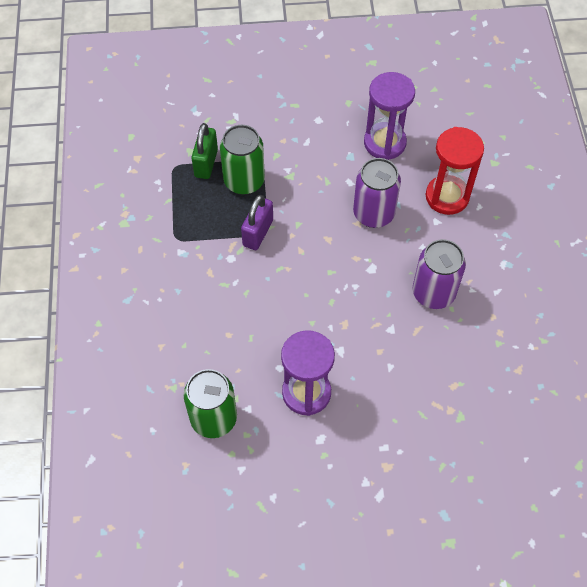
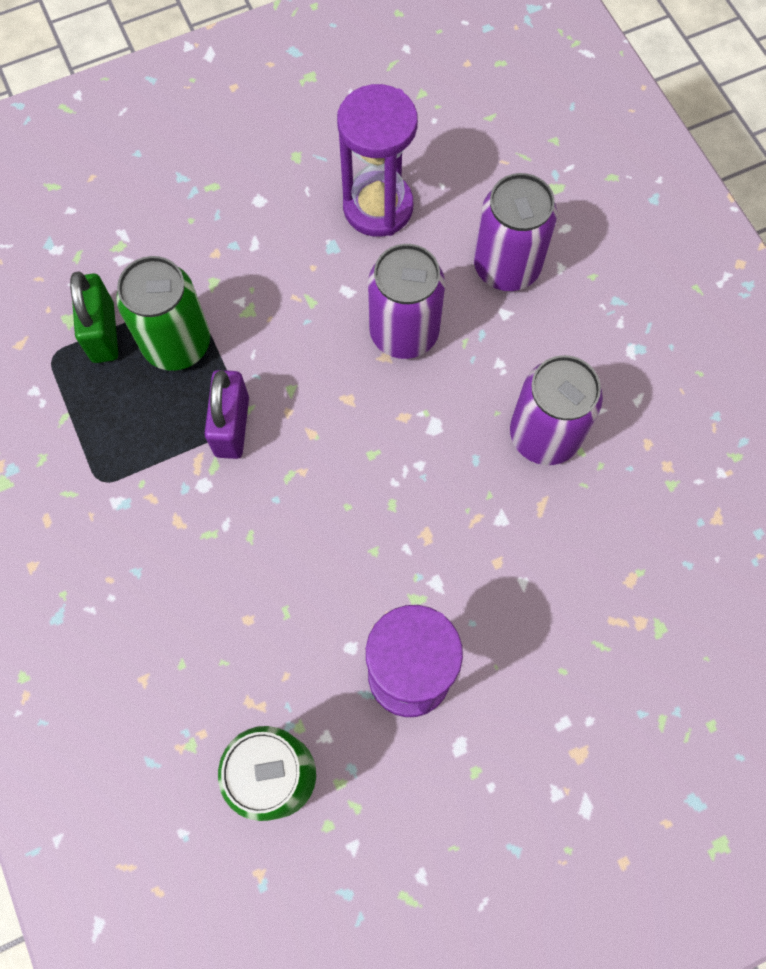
camera: 20 degrees left, 10 degrees up
red hourglass [426,127,484,215] -> purple can [474,173,557,291]

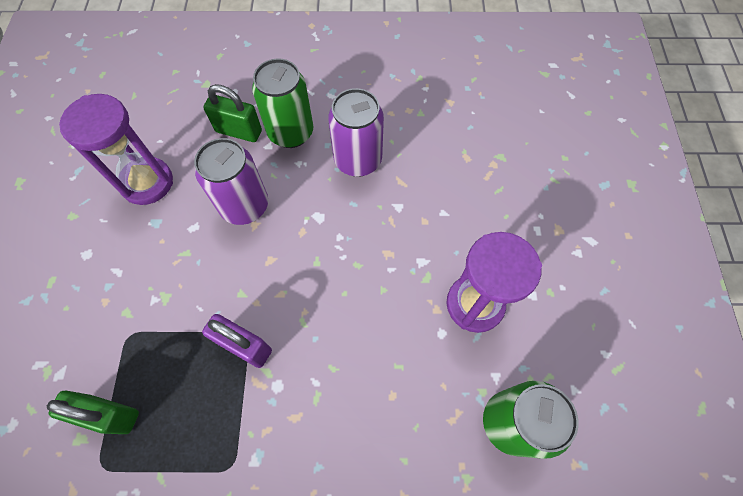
camera: 65 degrees left, 5 degrees down
green can [116,256,210,371] -> green can moved to [252,59,313,148]
purple can [474,173,557,291] -> green padlock [203,84,262,142]

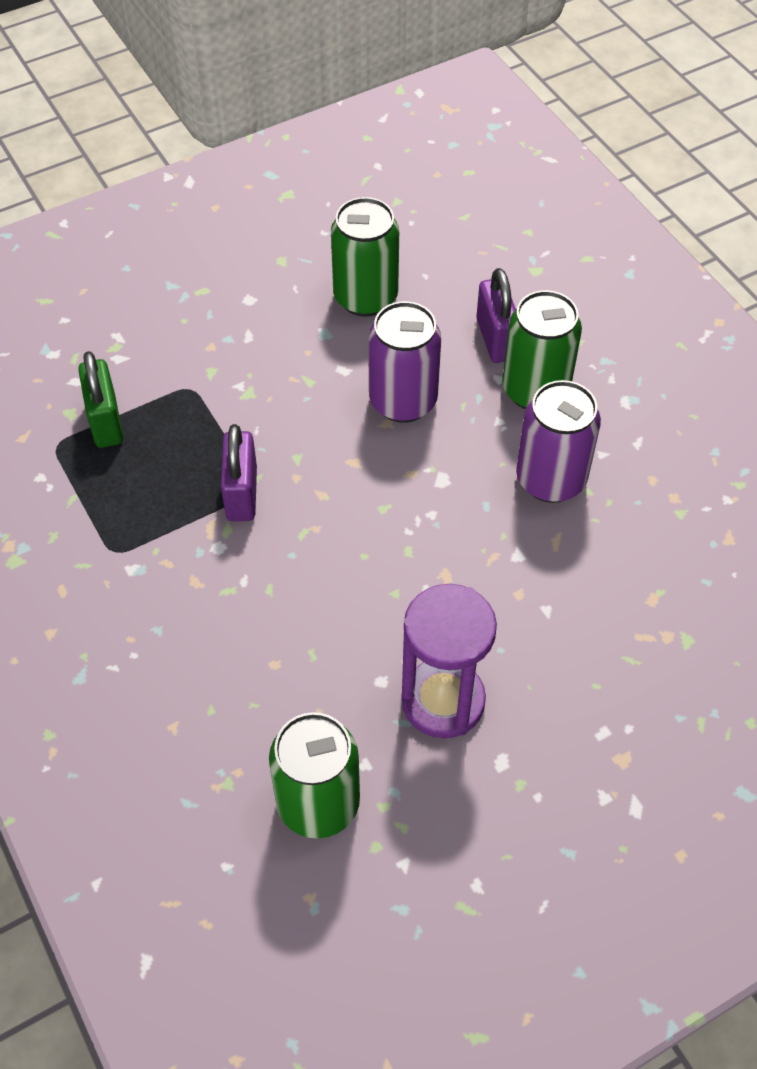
camera: 60 degrees right, 10 degrees down
purple hourglass [59,94,173,205] -> green can [331,197,399,317]
green padlock [203,84,262,142] -> purple padlock [476,268,516,363]

